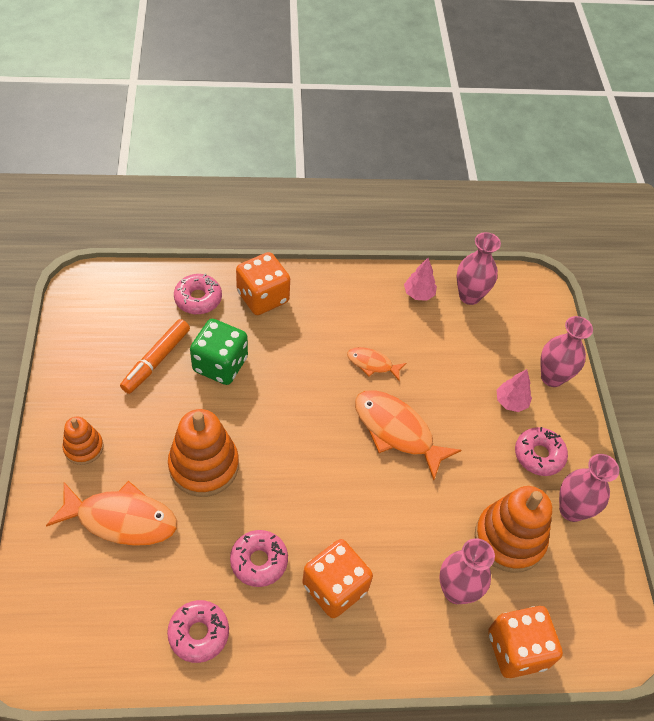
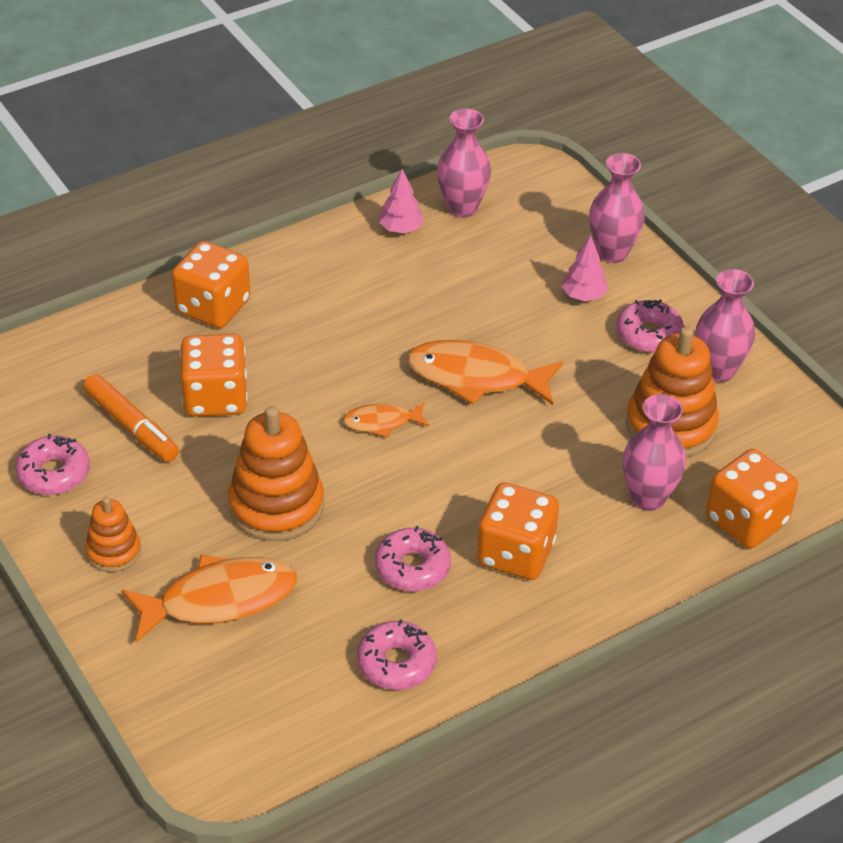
camera: 25 degrees left, 10 degrees down
orange marker [120,319,190,394] -> orange marker turned 45 degrees counterclockwise [83,374,179,462]
pink donut [174,274,222,314] -> pink donut moved to [15,434,90,495]
green dice [190,319,248,385] -> orange dice [180,334,248,417]
orange fish [347,347,406,381] -> orange fish moved to [343,402,429,438]

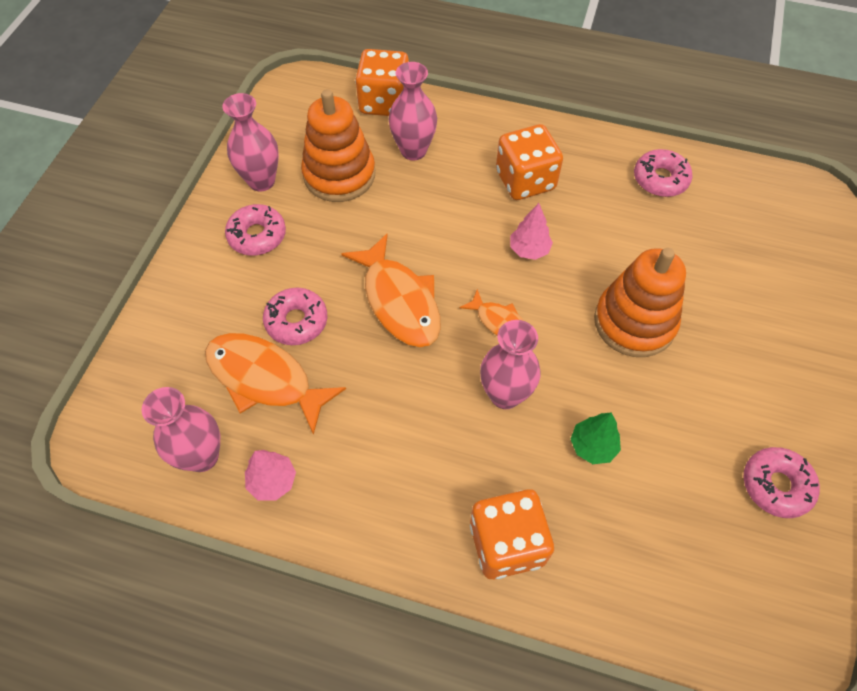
camera: 130 degrees left, 15 degrees up
orange marker [83,374,179,462] -> none
orange stacking toy [85,497,141,572] -> none
orange fish [121,555,297,643] -> orange fish moved to [205,333,346,435]
orange dice [180,334,248,417] -> green tree [571,413,621,464]
pink donut [375,526,451,591] -> pink donut moved to [263,288,327,345]
pink tree [561,235,608,301] -> pink tree moved to [510,203,553,260]
pink vase [589,153,645,263] -> pink vase moved to [480,320,541,409]

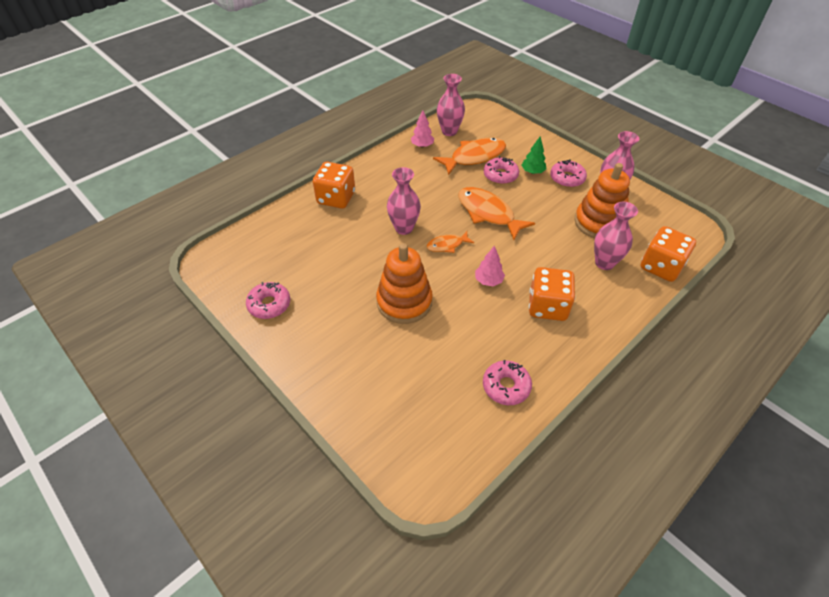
camera: 120 degrees right, 10 degrees down
orange fish [341,234,441,347] -> orange fish turned 45 degrees clockwise [458,187,535,240]
green tree [571,413,621,464] -> green tree moved to [521,137,546,174]

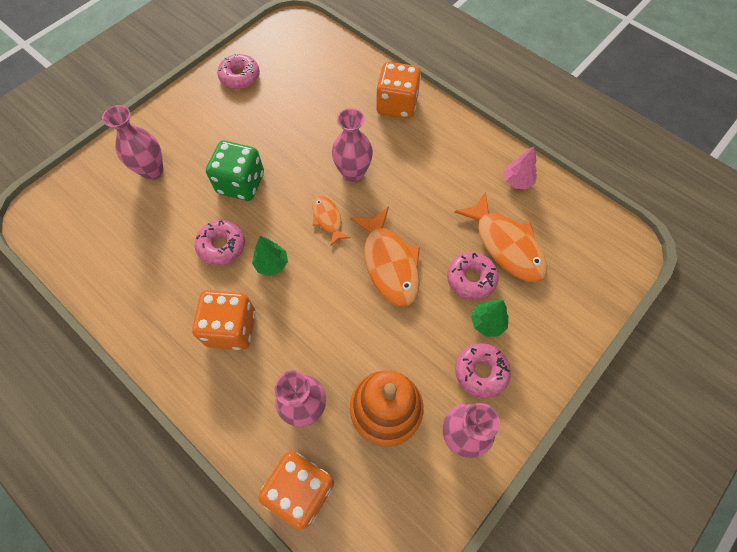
camera: 85 degrees right, 15 degrees up
orange stacking toy [376,243,433,324] -> green dice [206,141,264,201]
pink vase [437,74,465,136] -> pink vase moved to [102,105,164,180]
orange fish [458,187,535,240] -> orange fish turned 120 degrees clockwise [350,206,420,306]
pink tree [475,246,505,286] -> green tree [252,236,288,276]
pink donut [483,360,532,405] -> pink donut moved to [195,220,245,266]

